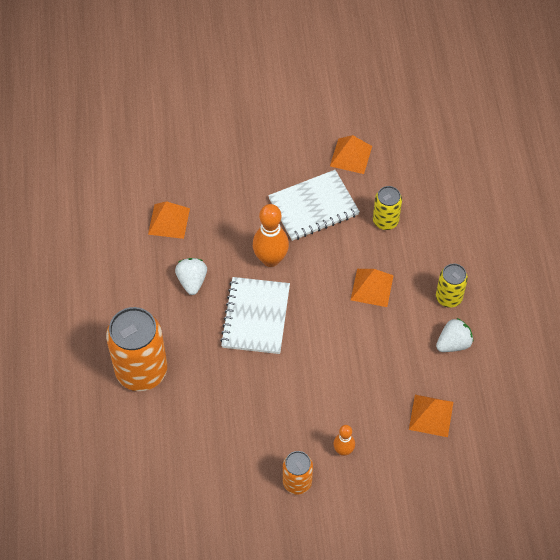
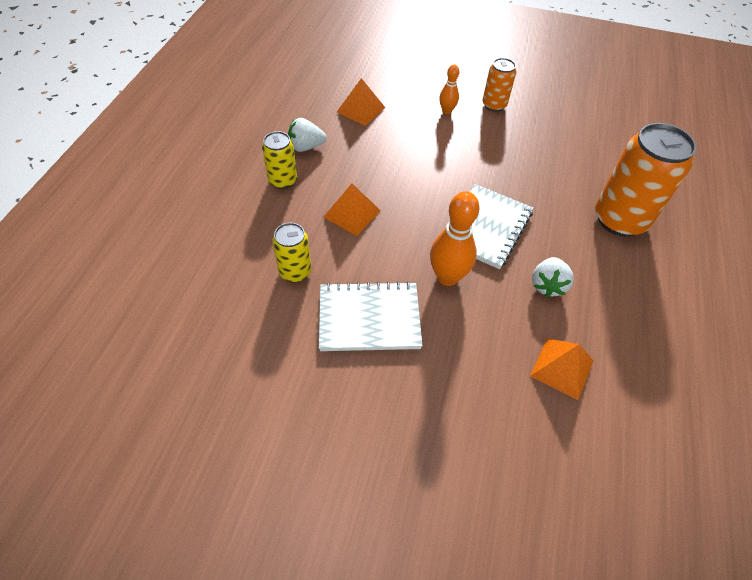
camera: 160 degrees left, 5 degrees down
orange pyramid [330,135,372,174] -> none

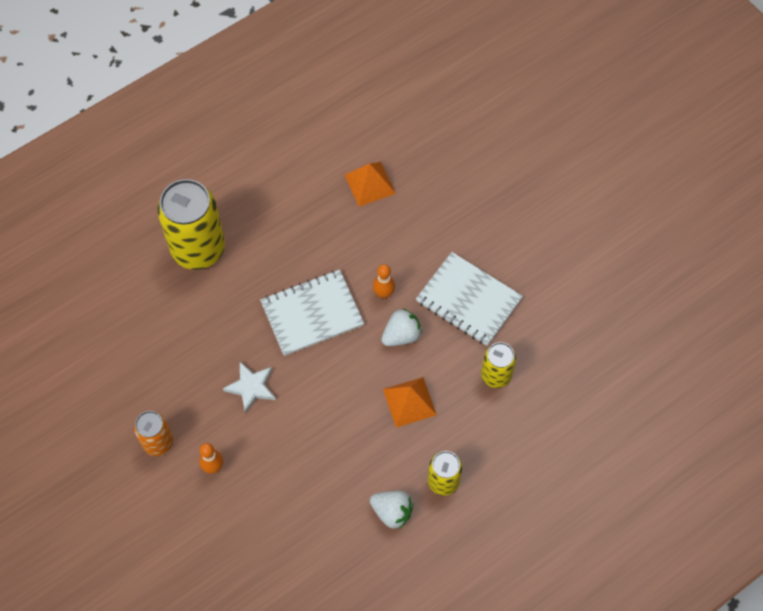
camera: 140 degrees left, 10 degrees up
orange pyramid [337,78,385,126] -> none
orange bowling pin [430,191,480,286] -> orange bowling pin [373,264,395,299], size x0.56
white strawberry [532,257,574,297] -> white strawberry moved to [381,308,422,346]
orange can [595,123,696,237] -> yellow can [157,179,225,270]
none -> white star [223,362,276,413]

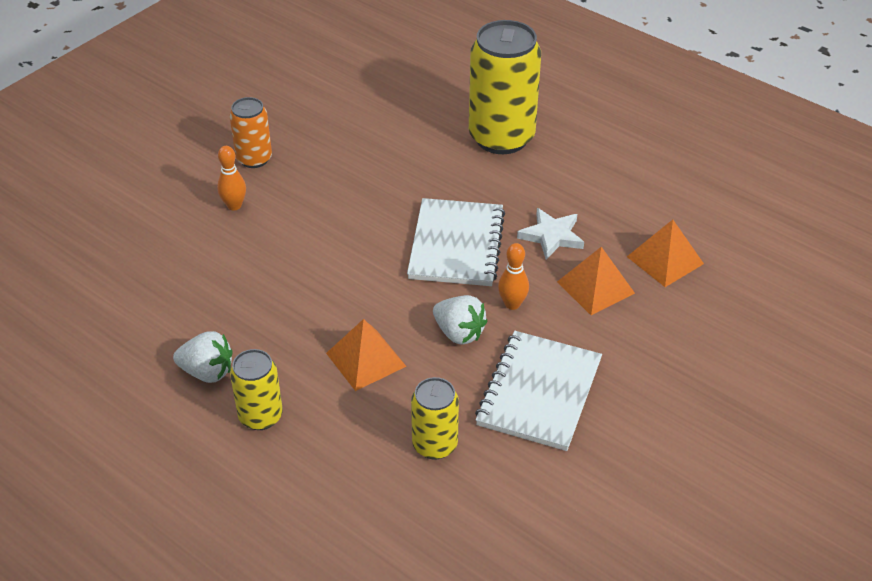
camera: 75 degrees right, 20 degrees down
white star [223,362,276,413] -> white star moved to [517,208,584,260]
white notebook [260,270,364,356] -> white notebook turned 45 degrees clockwise [407,198,505,286]
white strawberry [370,491,413,529] -> white strawberry turned 90 degrees counterclockwise [173,331,233,383]
none -> orange pyramid [557,247,635,315]

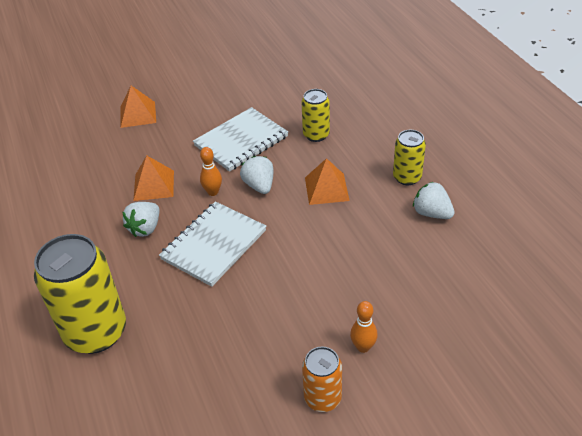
camera: 150 degrees left, 0 degrees up
white star [517,208,584,260] -> white strawberry [123,202,159,237]
orange pyramid [627,220,704,287] -> orange pyramid moved to [120,86,156,128]

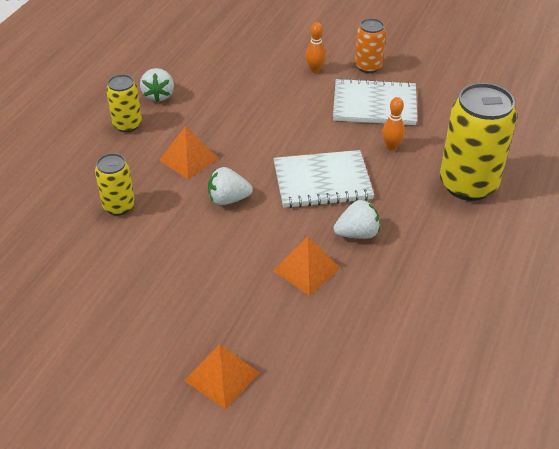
camera: 135 degrees left, 0 degrees up
white notebook [193,107,288,172] -> white notebook moved to [333,78,417,125]
orange bowling pin [200,147,222,196] -> orange bowling pin moved to [382,97,405,150]
white strawberry [240,156,273,194] -> white strawberry turned 60 degrees clockwise [208,167,253,205]

